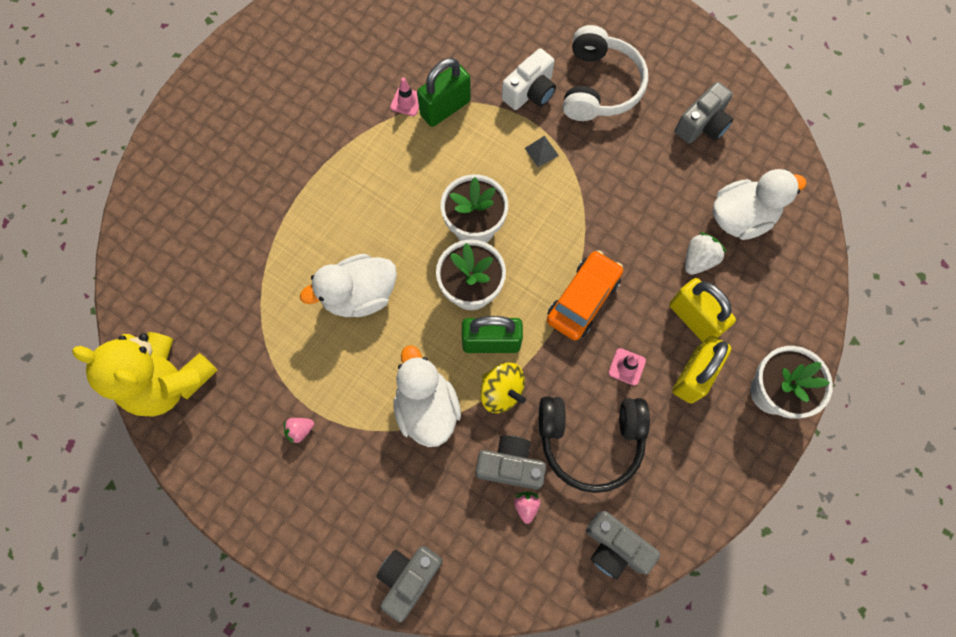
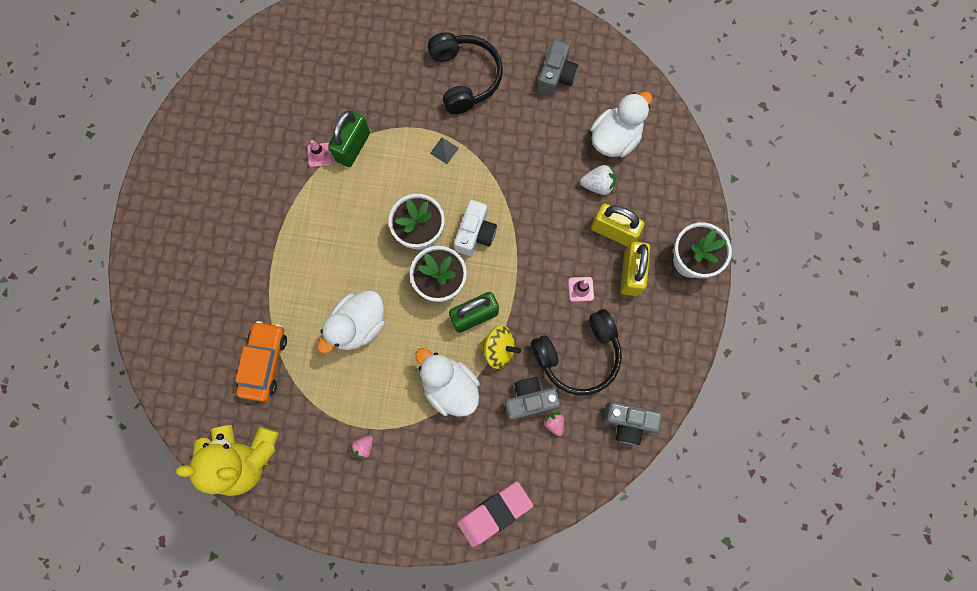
camera: 25 degrees left, 5 degrees up
grey camera [376,546,443,622] -> pink eraser [457,482,533,547]
white camera [502,48,556,110] -> white camera moved to [454,200,497,256]
orange car [547,250,623,340] -> orange car moved to [235,321,287,402]
white headphones [563,25,648,121] -> black headphones [428,32,503,114]
white strawberry [685,232,727,275] -> white strawberry turned 75 degrees clockwise [580,164,616,195]

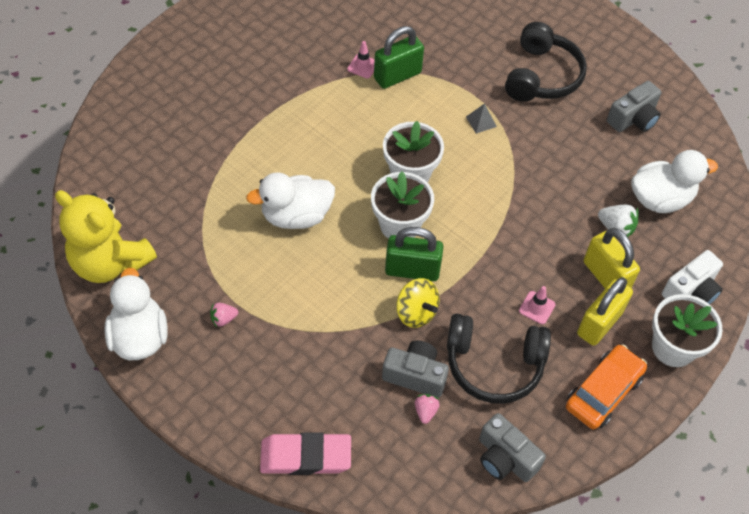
camera: 30 degrees right, 20 degrees down
orange car [235,321,287,402] -> orange car moved to [566,344,647,429]
white duck [416,348,480,417] -> white duck moved to [104,268,168,360]
white camera [454,200,497,256] -> white camera moved to [662,250,723,304]

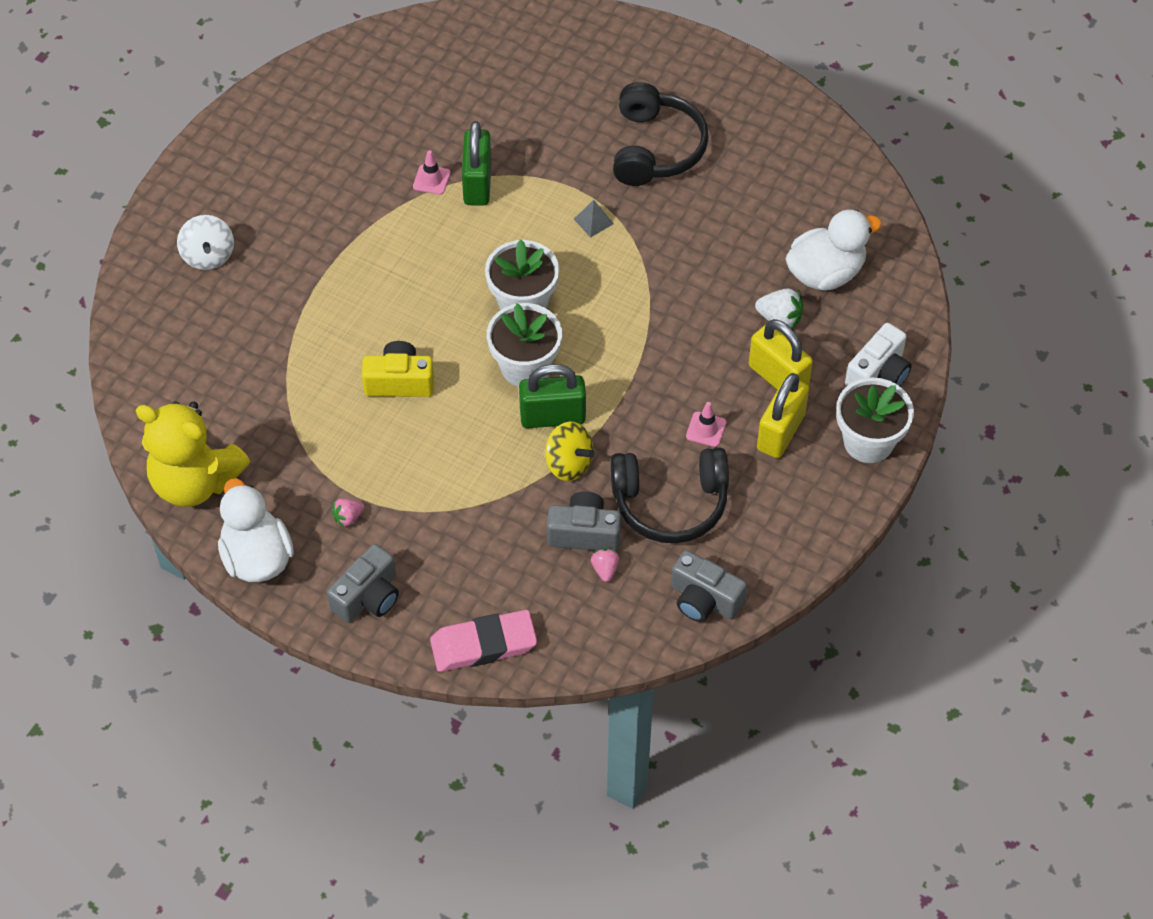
camera: 10 degrees left, 0 degrees up
white duck [246,172,335,229] -> yellow camera [362,341,434,397]
green padlock [374,26,424,89] -> green padlock turned 45 degrees counterclockwise [462,121,492,206]
orange car [566,344,647,429] -> none
grey camera [607,81,661,132] -> grey camera moved to [327,544,399,623]
none -> white spinning top [177,215,234,270]

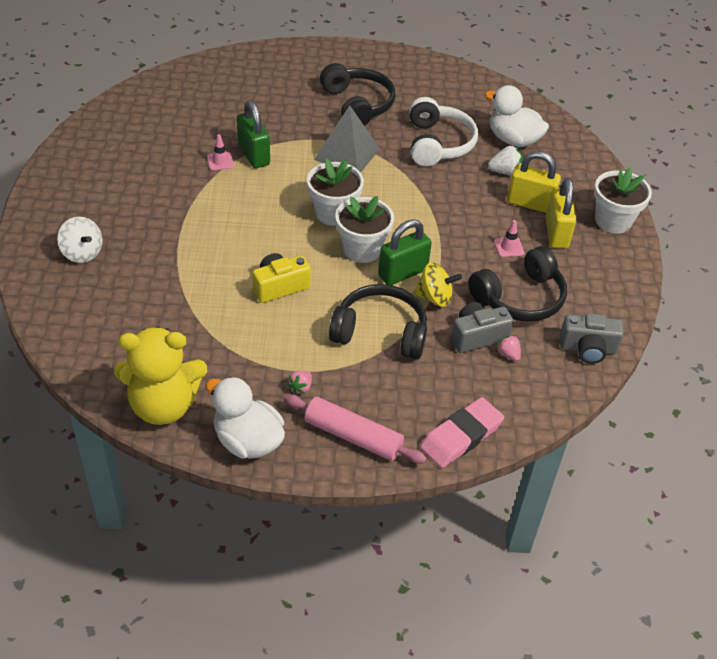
camera: 30 degrees left, 10 degrees down
grey camera [327,544,399,623] -> pink rolling pin [284,394,427,464]
grey pyramid [574,200,614,238] -> grey pyramid [314,105,380,172], size x2.32
white duck [785,210,882,291] -> white duck turned 90 degrees counterclockwise [485,85,549,147]
white camera [845,323,912,386] -> none
none -> black headphones [329,284,427,360]
none -> white headphones [409,97,478,166]

